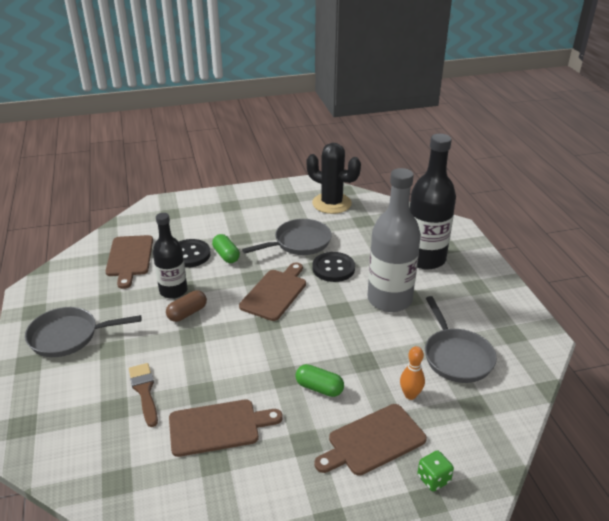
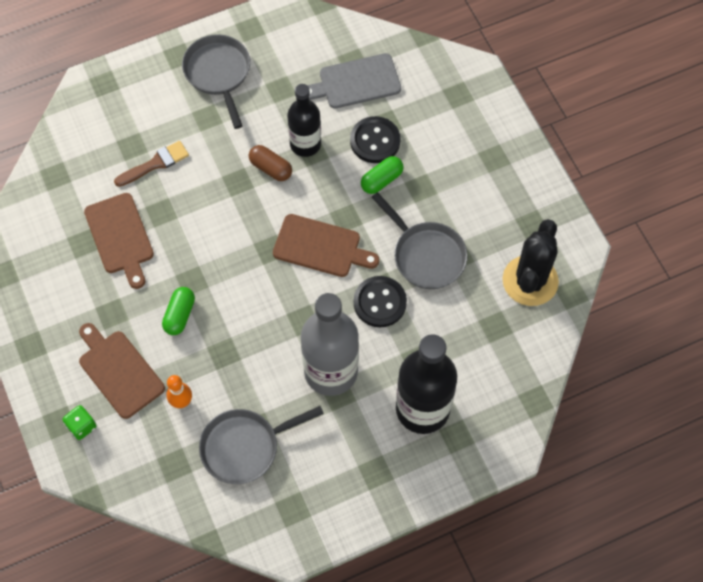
camera: 80 degrees right, 30 degrees up
brown cutting board [106,235,153,289] -> grey cutting board [307,53,401,109]

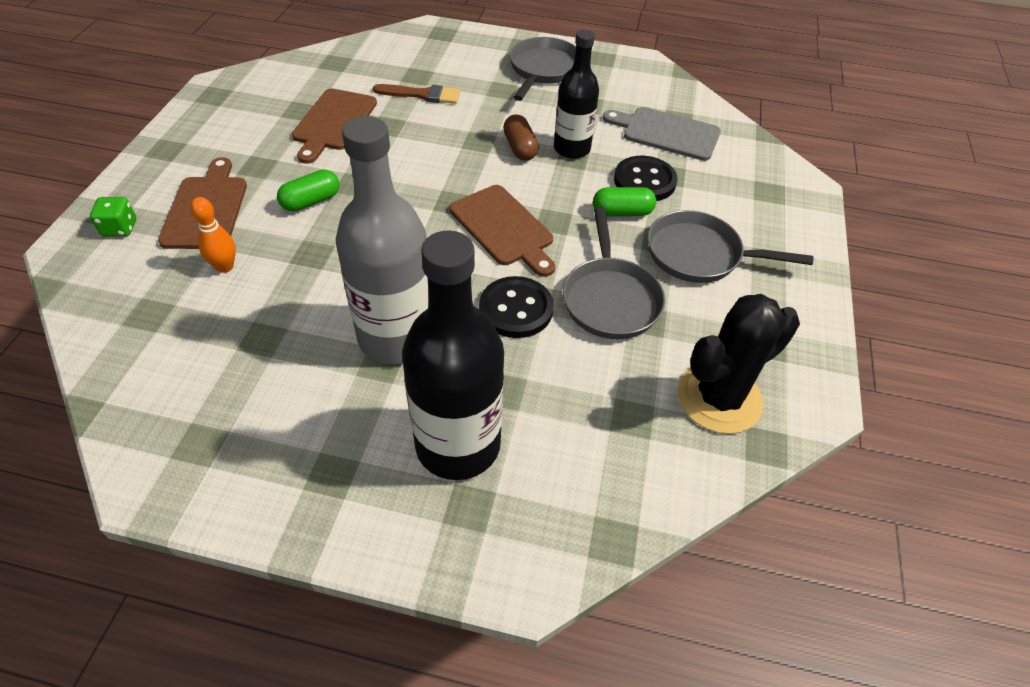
camera: 35 degrees right, 15 degrees down
grey pan [199,406,324,484] -> grey pan moved to [647,210,814,283]

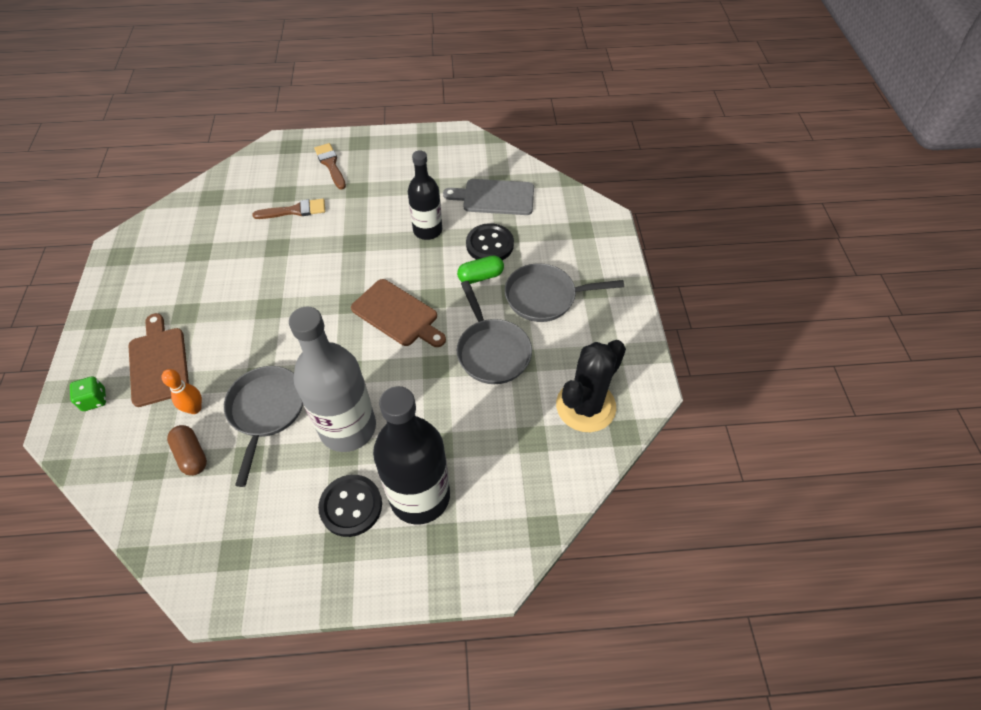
camera: 15 degrees left, 5 degrees up
green capsule [277,169,339,212] -> none
brown cutting board [292,89,377,164] -> none
black button [479,276,554,338] -> black button moved to [318,475,382,537]
brown capsule [503,114,539,161] -> brown capsule moved to [167,425,207,476]
grey pan [509,37,576,101] -> grey pan moved to [224,366,303,487]
none -> brown brush [314,143,346,190]

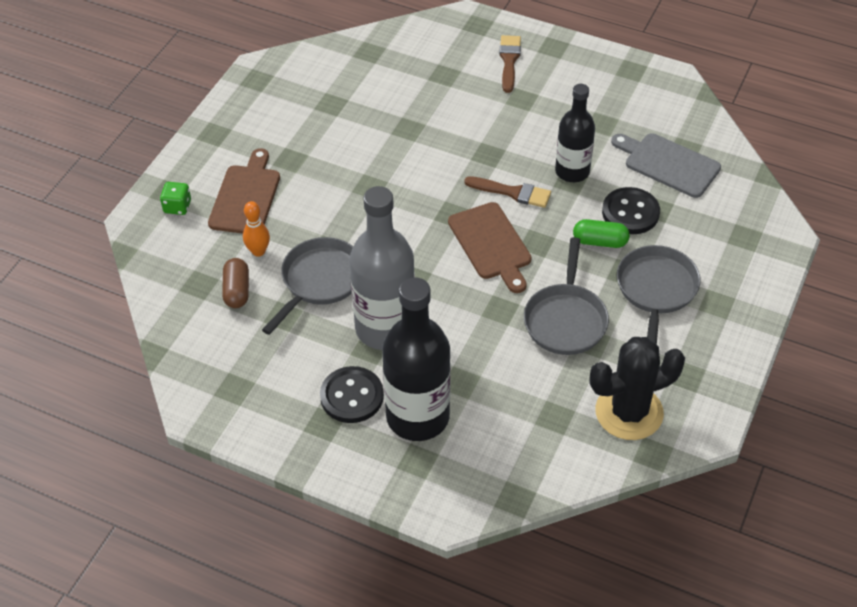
camera: 30 degrees right, 5 degrees down
brown brush [252,199,325,219] -> brown brush moved to [464,176,551,208]
grey pan [505,263,624,322] -> grey pan turned 75 degrees clockwise [617,245,701,345]

